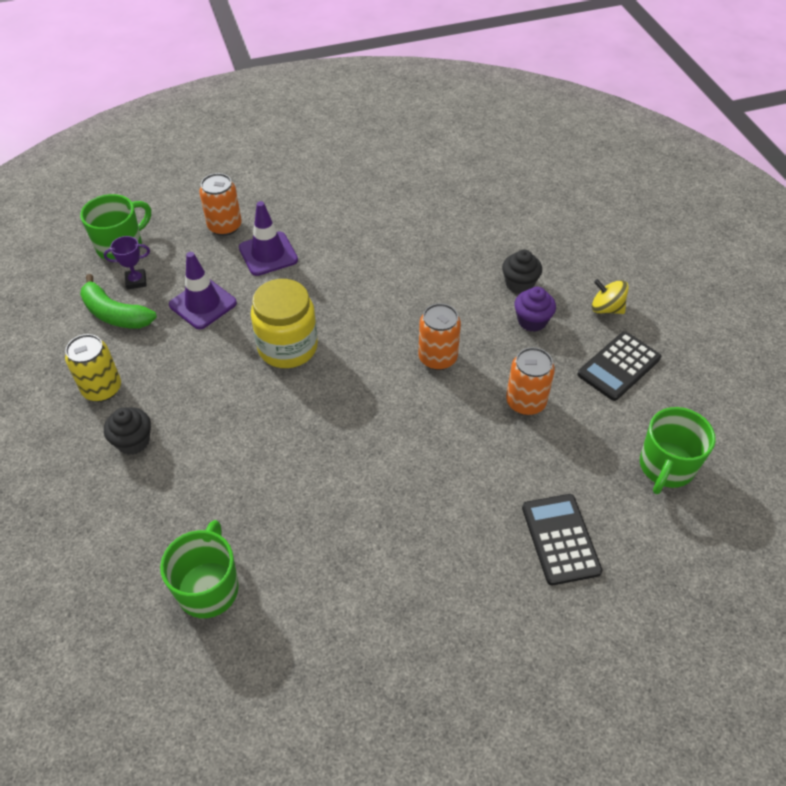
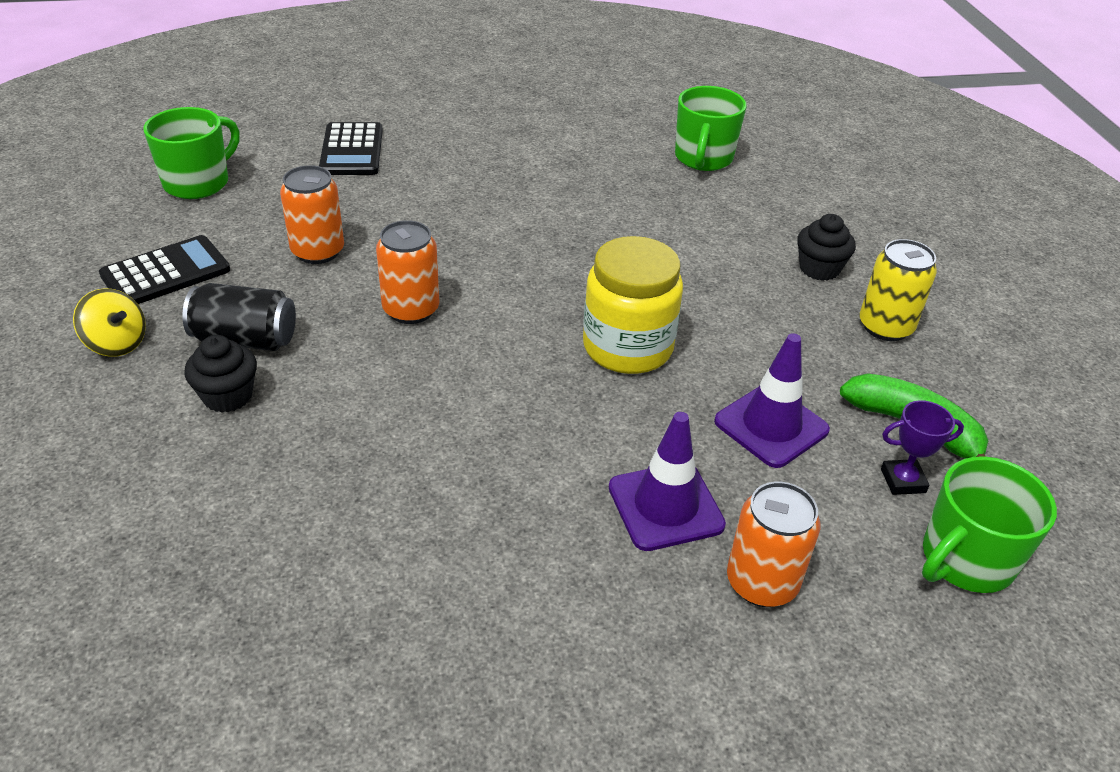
camera: 175 degrees left, 10 degrees down
purple cupcake [514,287,556,332] -> black can [182,283,296,351]

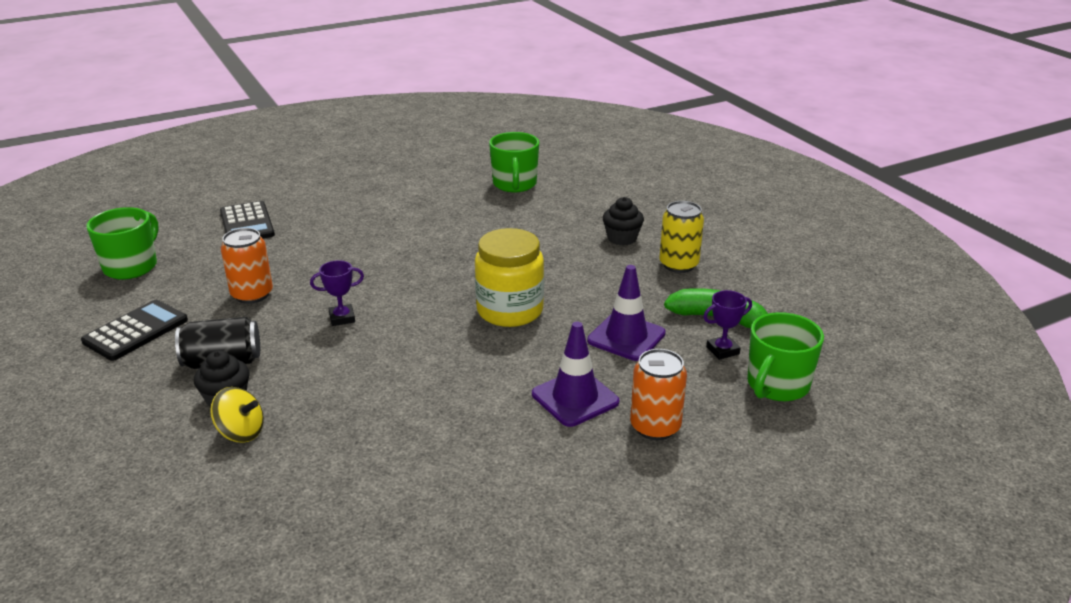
camera: 15 degrees left, 10 degrees down
yellow spinning top [73,288,146,357] -> yellow spinning top moved to [210,387,264,443]
orange can [376,220,439,324] -> purple trophy [310,260,364,326]

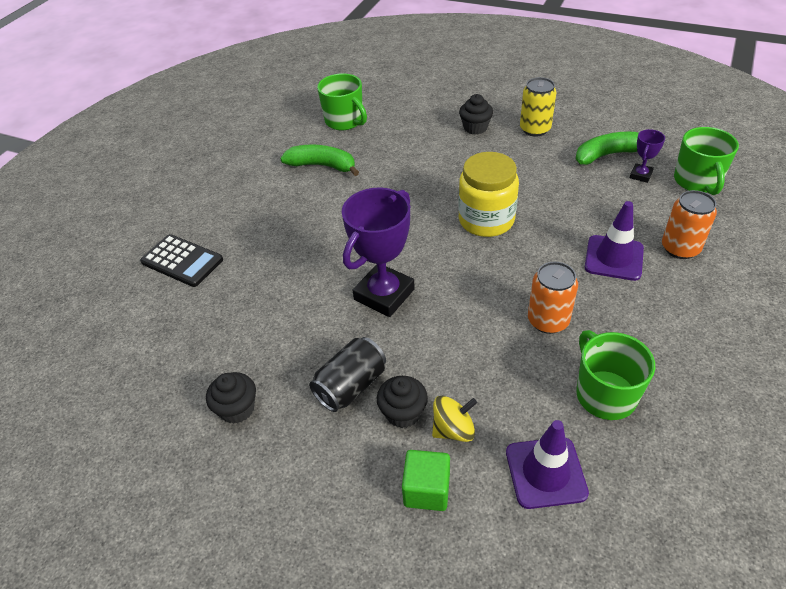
camera: 35 degrees left, 15 degrees up
black calculator [81,300,188,361] -> black cupcake [206,372,256,424]
green mug [86,207,159,280] -> green mug moved to [576,330,655,420]
orange can [221,228,273,304] -> orange can moved to [528,262,578,334]
purple trophy [310,260,364,326] -> purple trophy [342,188,415,317], size x2.11
purple traffic cone [587,265,666,361] -> purple traffic cone moved to [506,420,589,509]
none -> green banana [280,145,359,176]
none -> green cube [402,450,450,511]

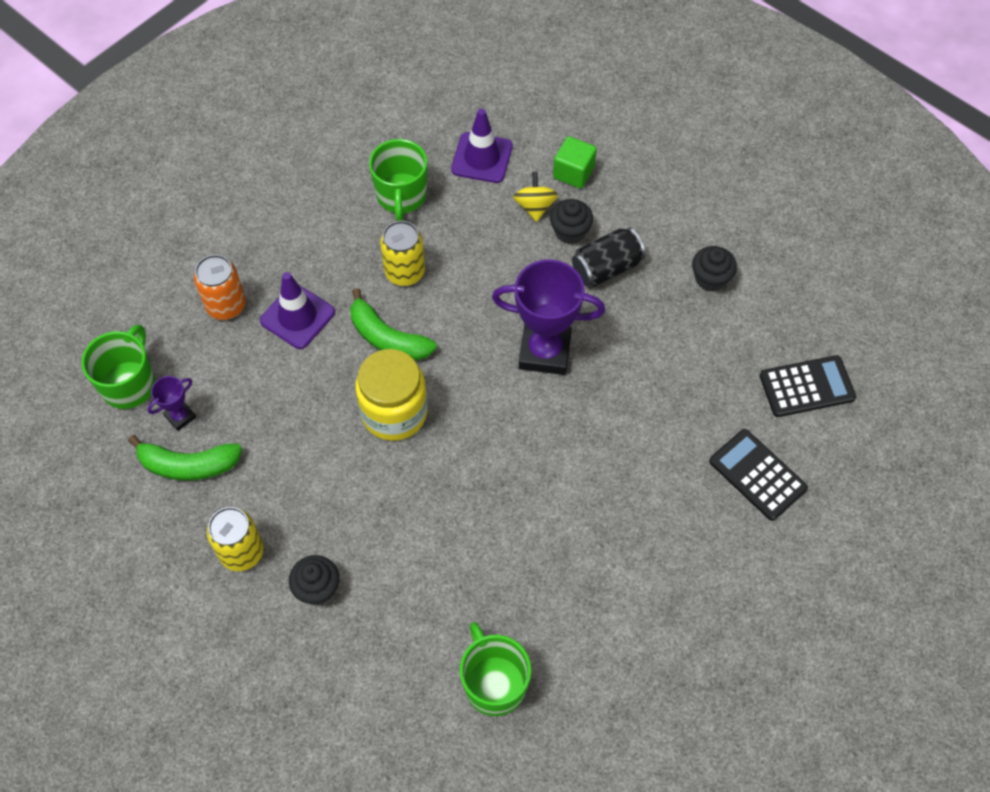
camera: 165 degrees left, 15 degrees up
green banana [280,145,359,176] -> green banana moved to [350,288,437,360]
purple trophy [342,188,415,317] -> purple trophy turned 45 degrees clockwise [492,259,605,375]
yellow spinning top [432,396,477,442] -> yellow spinning top turned 90 degrees clockwise [513,172,558,222]
orange can [528,262,578,334] -> yellow can [380,221,425,286]
none -> black calculator [760,355,856,417]

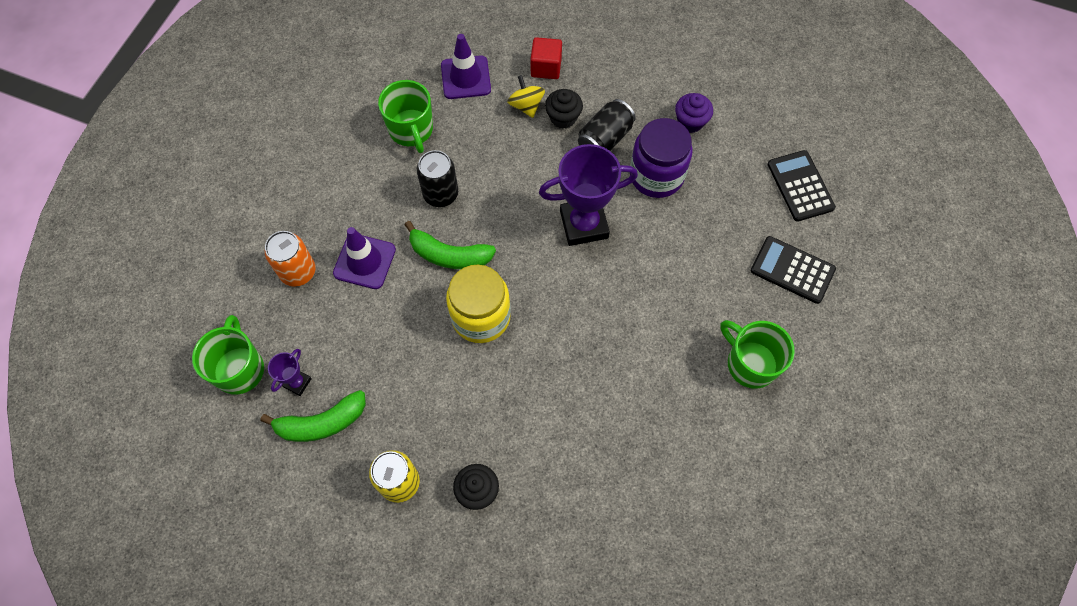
camera: 20 degrees left, 5 degrees up
yellow can [380,221,425,286] -> black can [417,150,458,207]
green mug [460,622,532,716] -> green mug moved to [720,320,795,389]
green cube [553,136,597,189] -> red cube [530,37,562,79]
black cupcake [692,246,737,292] -> purple cupcake [675,93,713,133]
black calculator [760,355,856,417] -> black calculator turned 75 degrees counterclockwise [768,150,836,222]
none -> purple jar [630,118,693,198]

